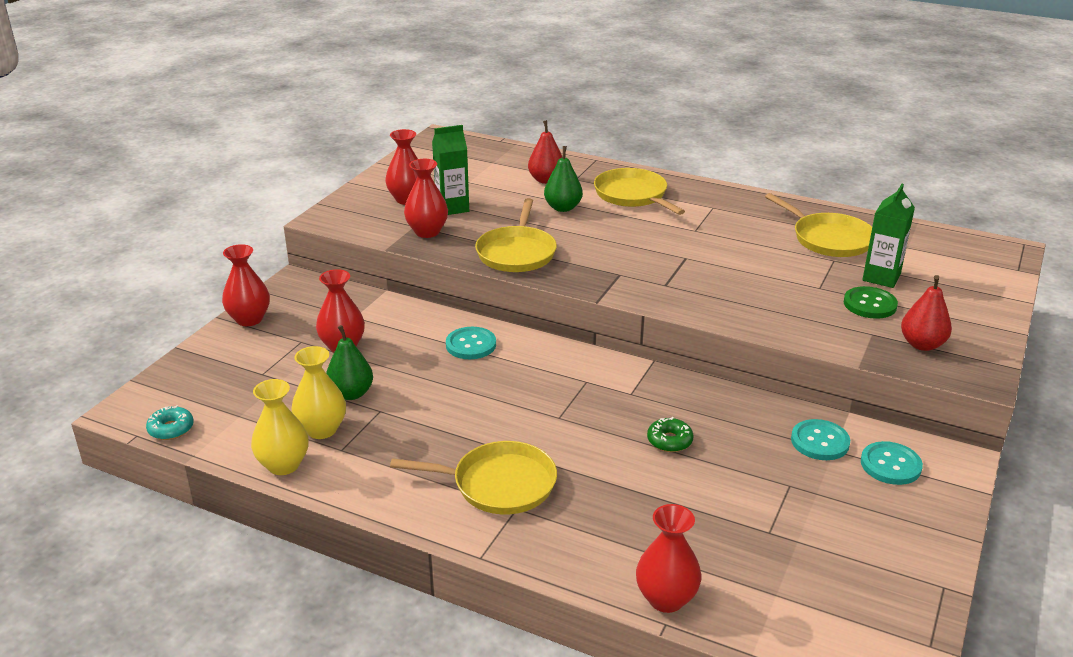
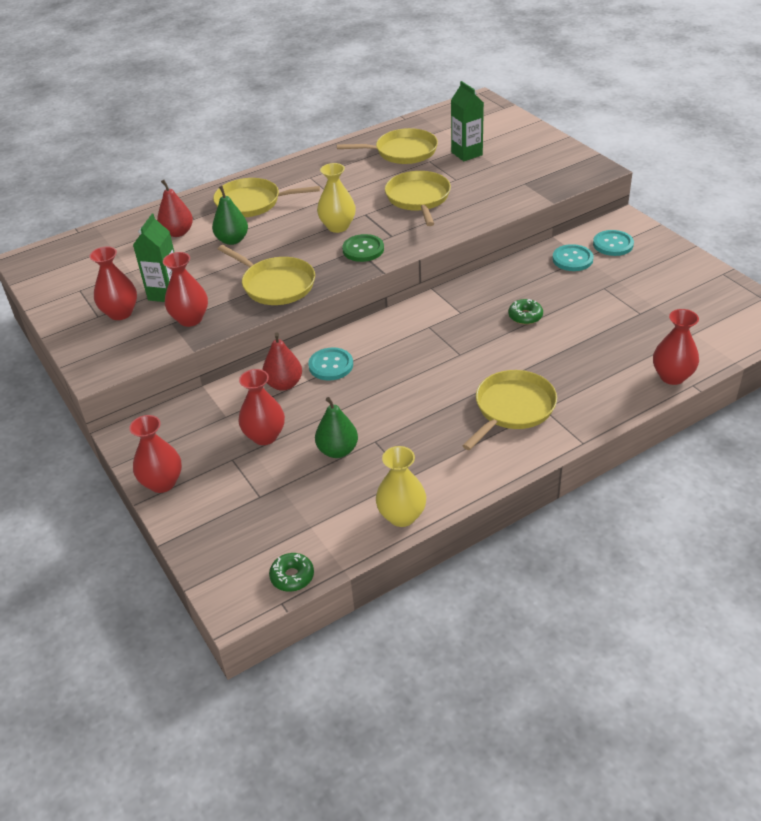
camera: 55 degrees left, 10 degrees up
turquoise donut [146,405,194,440] -> green donut [269,553,314,592]
yellow vase [292,346,346,439] -> yellow vase moved to [317,163,356,233]
green button [844,286,898,319] -> green button moved to [342,234,384,262]
red pear [901,275,952,351] -> red pear moved to [262,332,302,391]
none -> yellow pan [385,171,451,226]

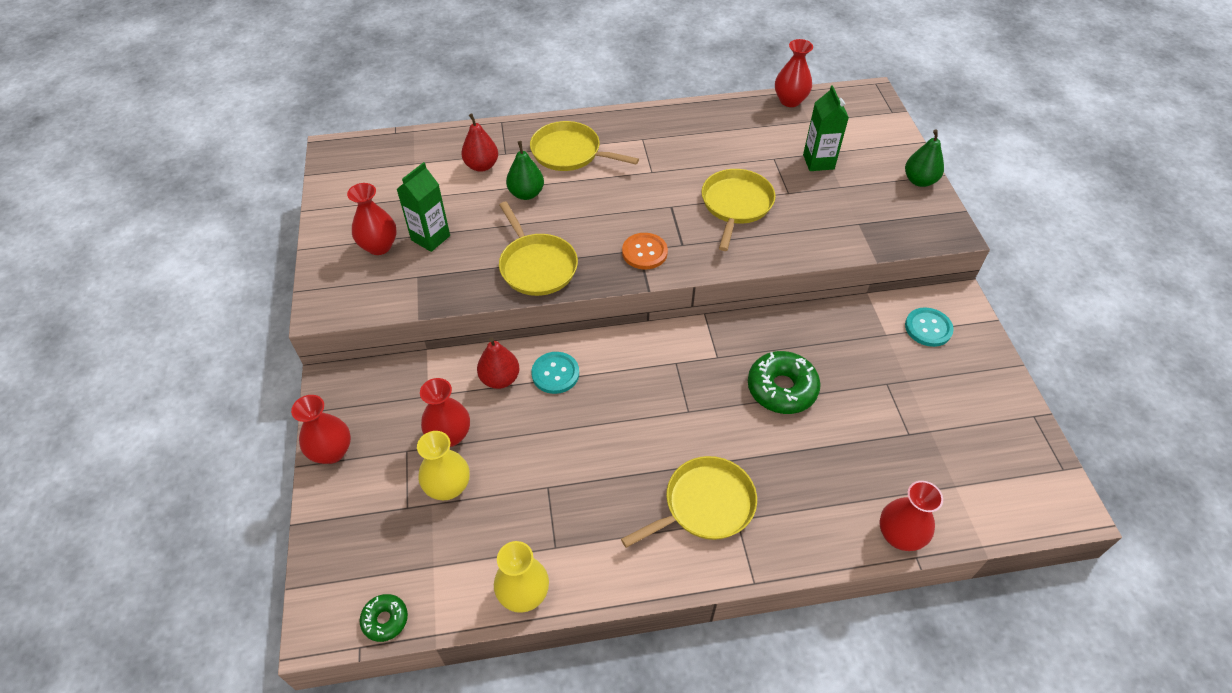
camera: 20 degrees right, 10 degrees up
red vase [163,252,208,327] -> red vase moved to [775,39,813,107]
green pear [315,397,358,458] -> green pear moved to [905,129,944,187]
yellow vase [317,163,356,233] -> yellow vase moved to [417,431,470,500]
yellow pan [337,128,438,164] -> none
green button [342,234,384,262] -> orange button [622,233,668,269]
green donut [508,299,543,325] -> green donut [748,351,821,414], size x1.83
turquoise button [552,244,594,271] -> none

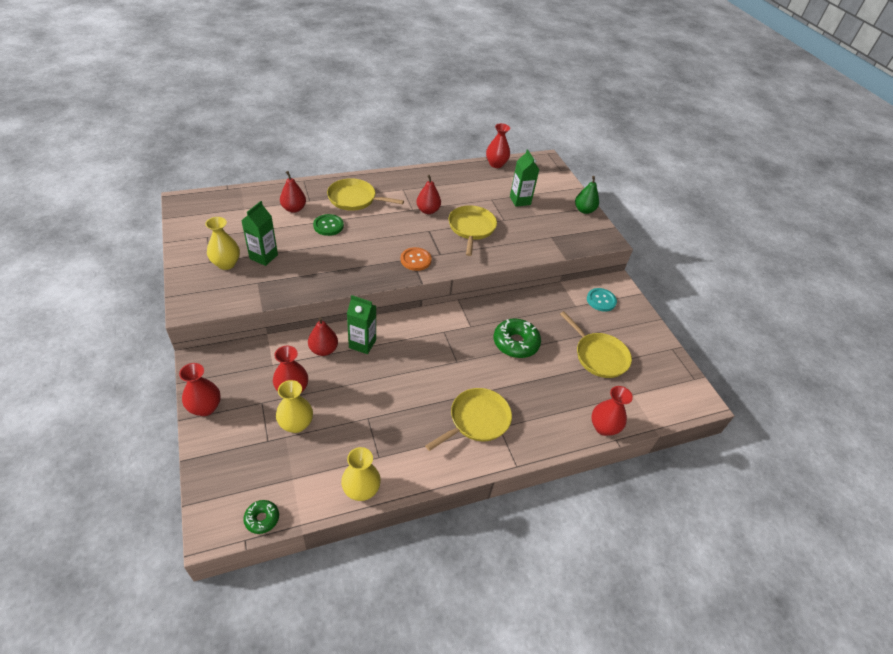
camera: 15 degrees left, 5 degrees down
red vase [347,183,397,255] -> yellow vase [205,217,240,270]
yellow pan [499,202,578,296] -> yellow pan moved to [560,311,632,378]
green pear [506,141,544,200] -> green button [313,214,344,236]
turquoise button [532,352,579,394] -> green carton [347,295,376,354]
none -> red pear [416,175,441,214]

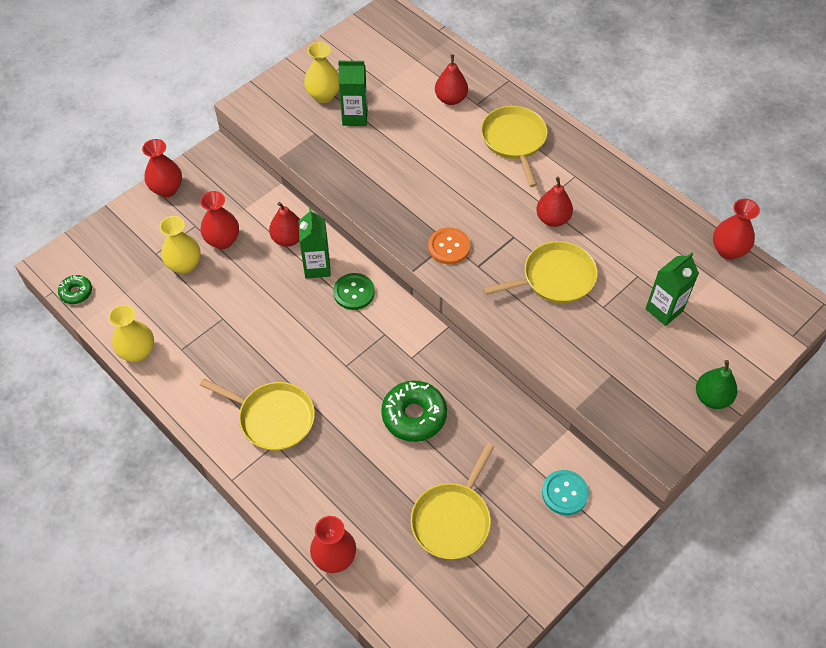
camera: 70 degrees right, 10 degrees up
green button [313,214,344,236] -> green button moved to [333,273,375,310]

